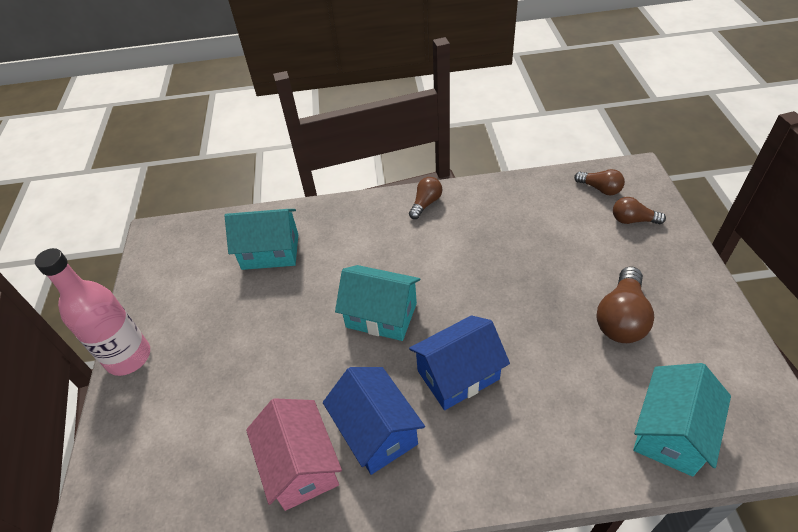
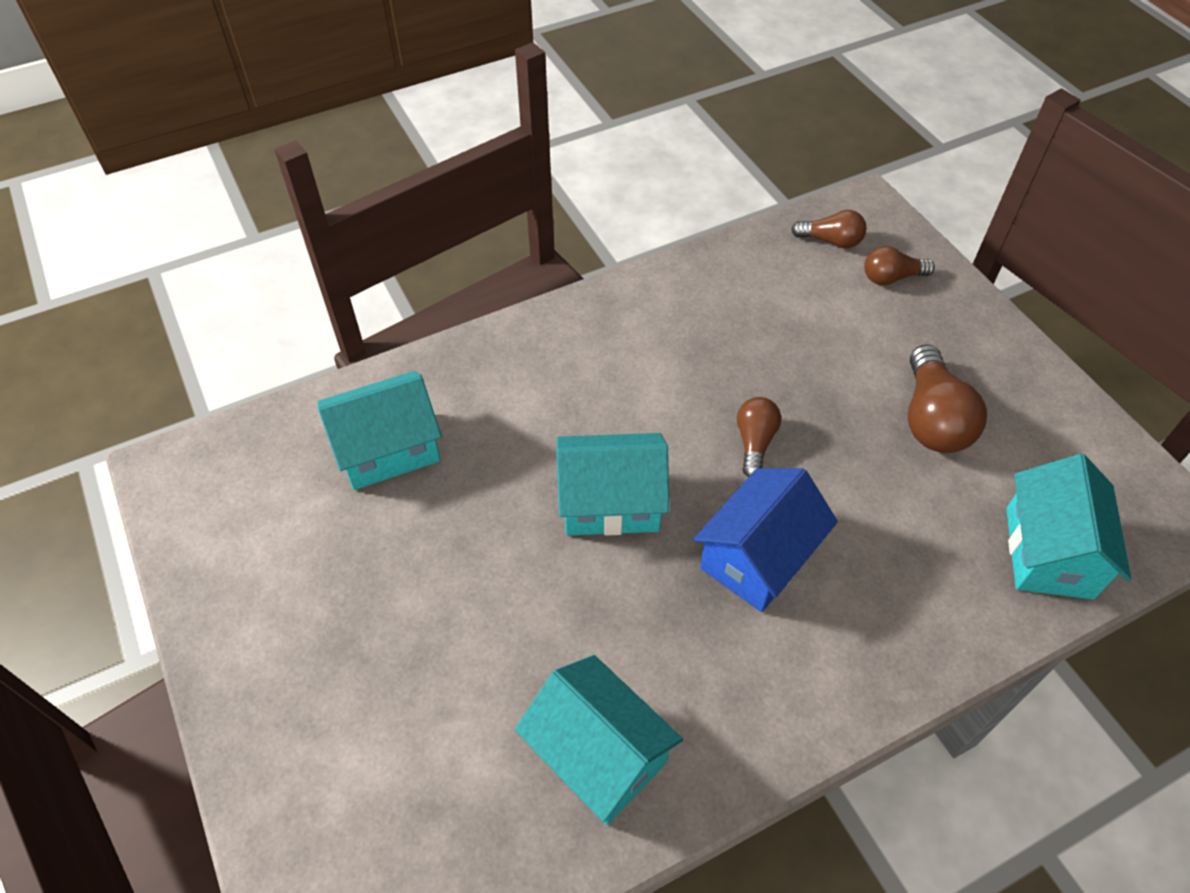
camera: 25 degrees left, 5 degrees up
pink bottle [35,248,150,376] -> none
pink house [246,398,342,511] -> turquoise house [515,655,683,825]
blue house [323,367,425,475] -> none
brown light bulb [409,177,442,219] -> brown light bulb moved to [737,397,781,477]

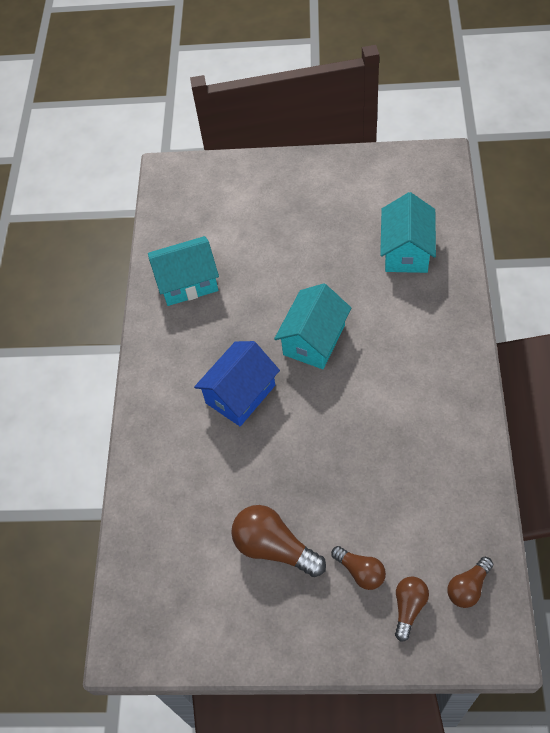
camera: 125 degrees right, 5 degrees up
blue house [693,468,838,612] -> blue house turned 60 degrees clockwise [194,341,280,426]
brown light bulb [737,397,781,477] -> brown light bulb moved to [331,546,386,590]
turquoise house [1006,453,1131,599] -> none

